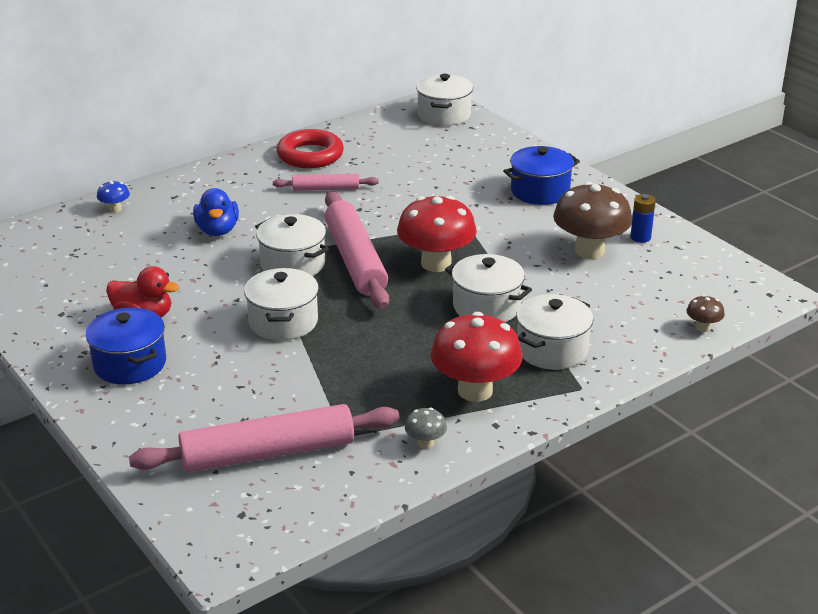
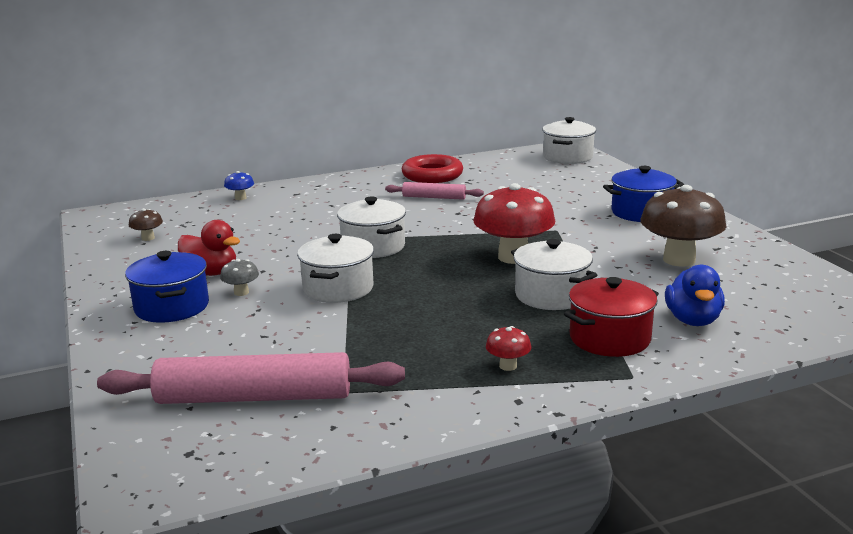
camera: 15 degrees right, 10 degrees down
blue duck [193,188,239,236] -> blue duck moved to [665,265,725,326]
pink rolling pin [325,191,389,309] -> none
grey mushroom [405,408,447,449] -> grey mushroom moved to [220,259,259,296]
red mushroom [431,312,522,402] -> red mushroom [486,326,531,371], size x0.44
white pot [516,294,594,370] -> red pot [564,277,659,357]
blue battery [630,194,656,243] -> none
brown mushroom [686,295,725,332] -> brown mushroom moved to [129,208,163,241]

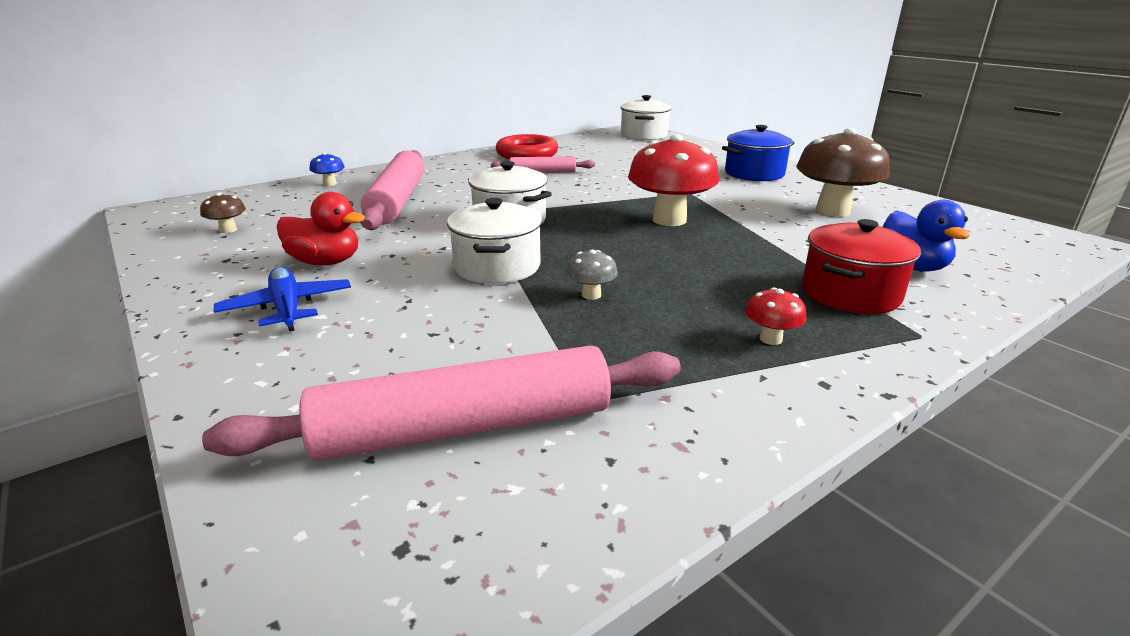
camera: 15 degrees left, 5 degrees up
blue pot [125,251,209,323] -> blue plane [214,267,351,332]
grey mushroom [220,259,259,296] -> grey mushroom moved to [566,249,618,300]
white pot [511,239,597,310] -> none
none -> pink rolling pin [360,150,424,230]

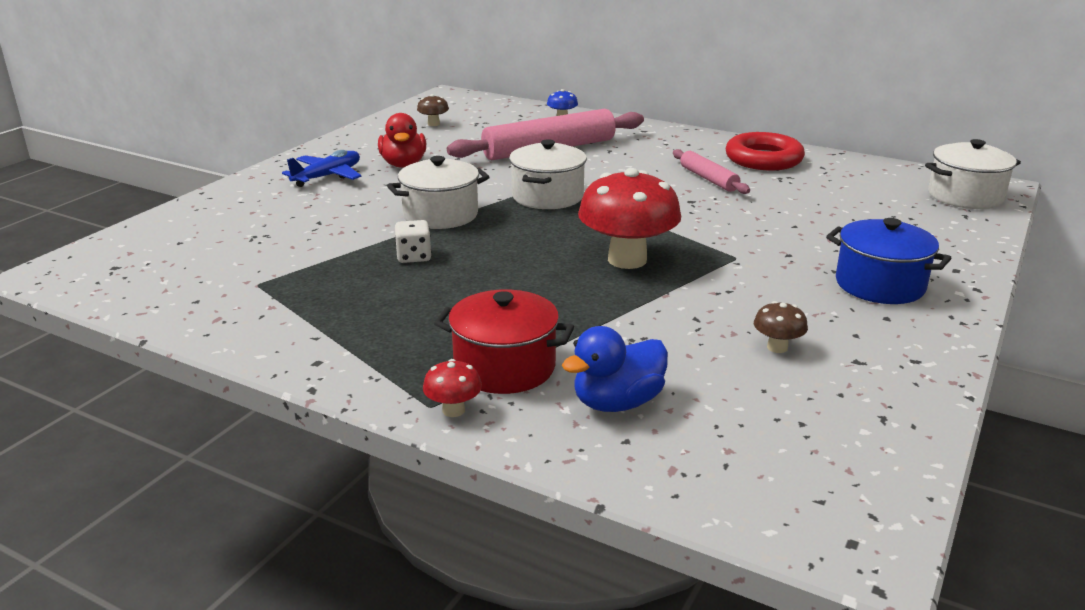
camera: 65 degrees right, 0 degrees up
pink rolling pin [202,345,681,461] -> none
grey mushroom [566,249,618,300] -> white dice [395,220,432,263]
red mushroom [745,288,807,345] -> red mushroom moved to [423,359,482,417]
brown mushroom [796,128,890,217] -> brown mushroom [754,301,808,353], size x0.44

